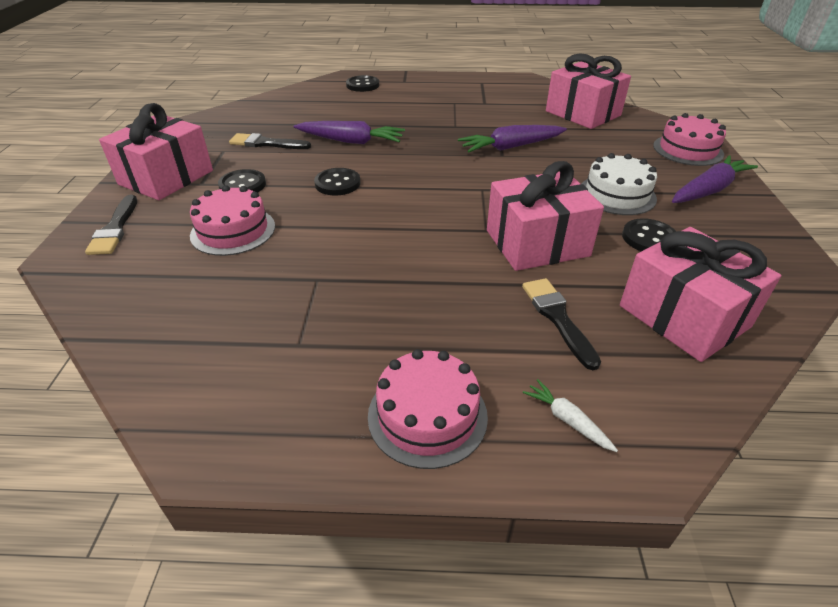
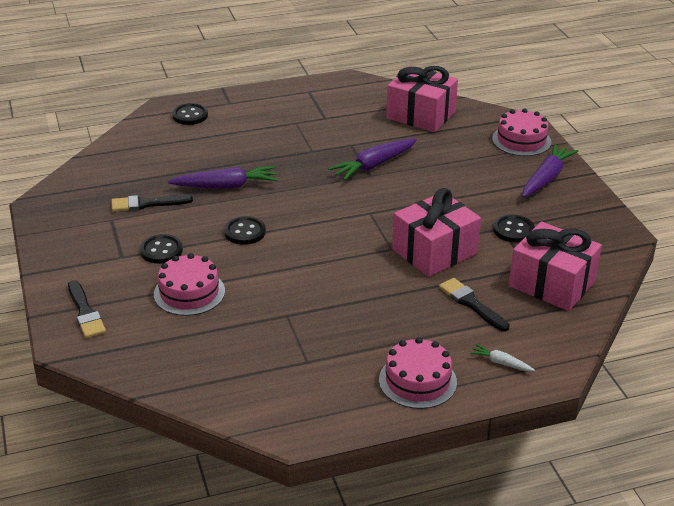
camera: 20 degrees left, 5 degrees down
pink gift [99,103,213,200] -> none
white cake [581,153,657,215] -> none

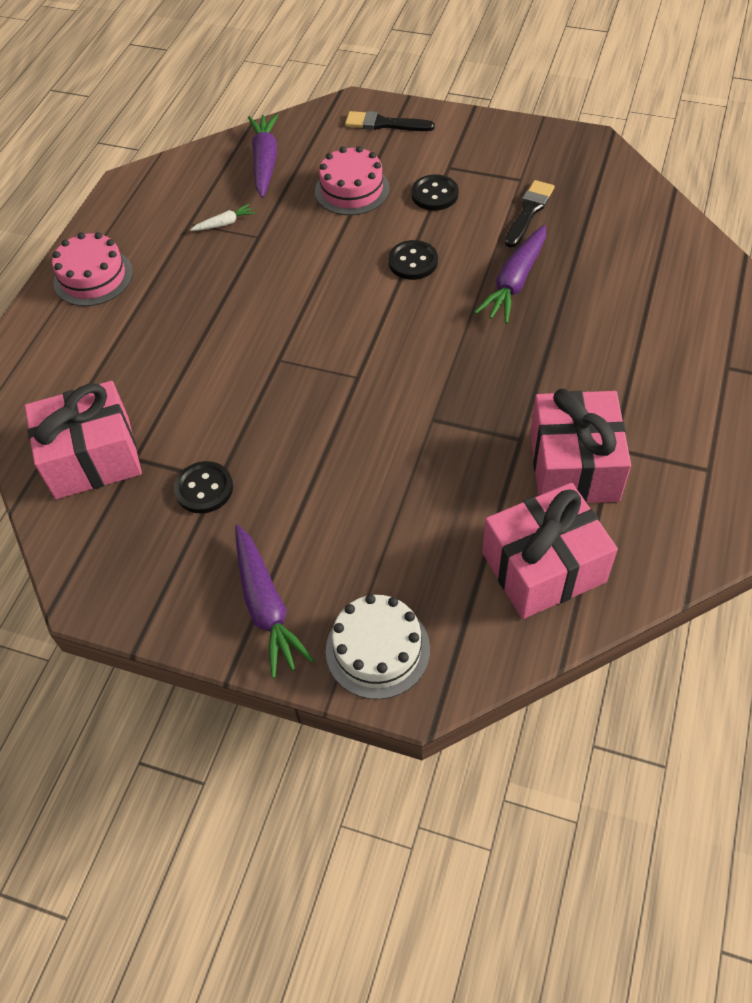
camera: 130 degrees right, 20 degrees up
black button [172,103,208,125] -> none
purple carrot [328,139,417,180] -> purple carrot moved to [248,114,278,198]
pink gift [392,188,481,277] -> pink gift moved to [530,389,631,503]
black brush [439,278,510,332] -> none
white carrot [470,344,535,371] -> white carrot moved to [190,204,255,231]
pink cake [492,108,551,156] -> white cake [326,594,430,699]

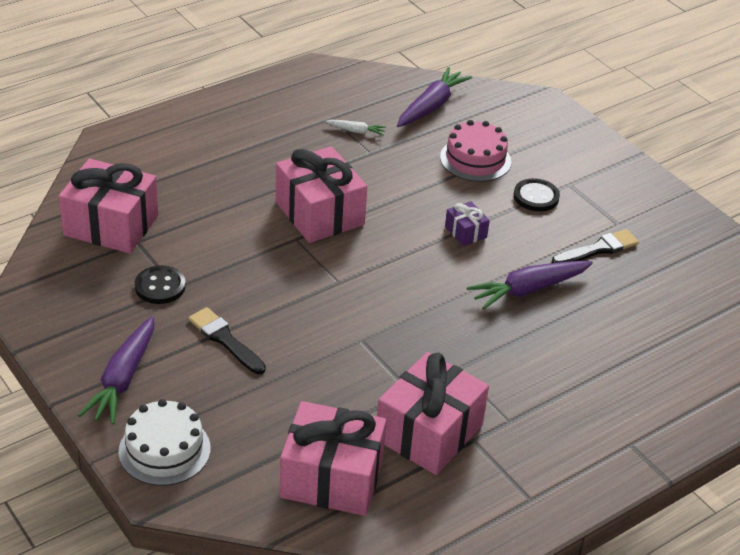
camera: 30 degrees right, 15 degrees down
pink cake [52,232,133,306] -> none
black brush [345,111,435,131] -> black brush moved to [189,307,266,374]
black button [388,240,438,280] -> purple gift [445,201,490,246]
none -> pink gift [275,146,367,243]

